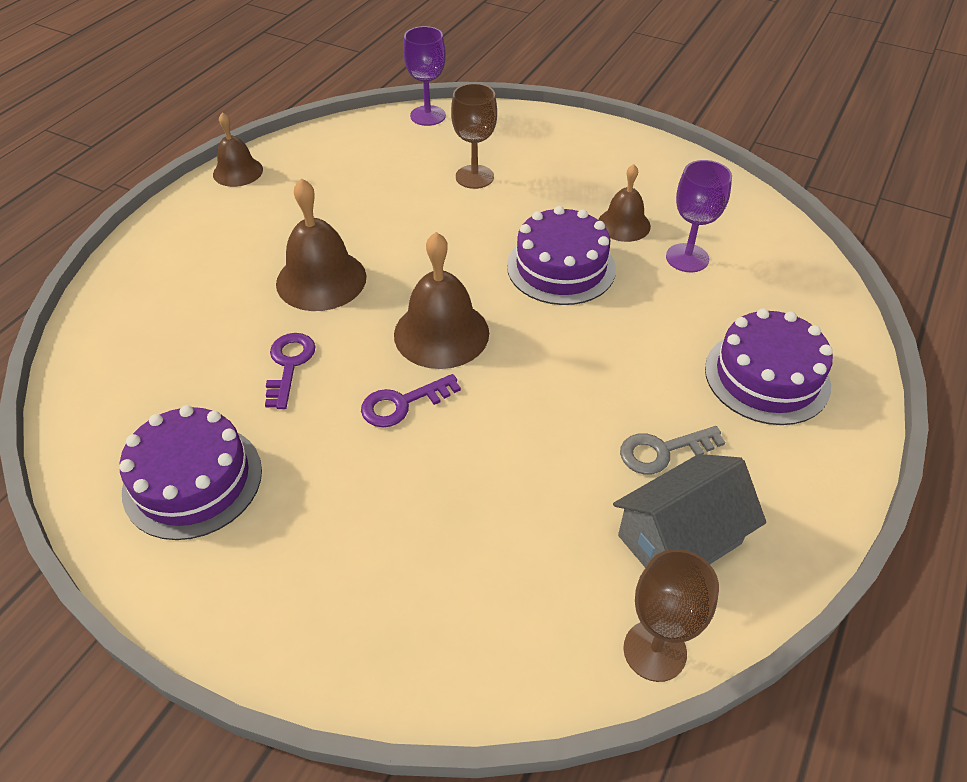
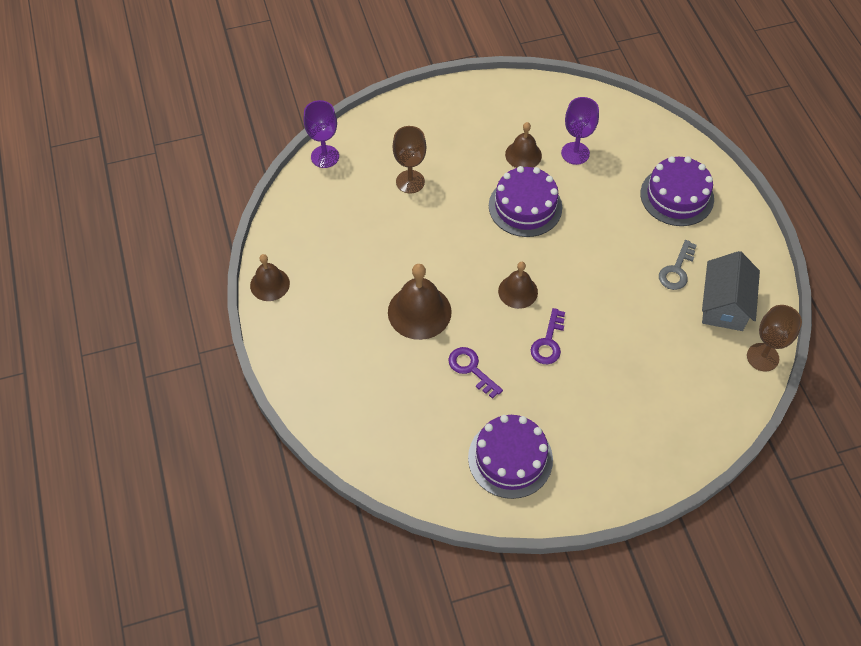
camera: 45 degrees left, 10 degrees up
brown bell [394,232,489,369] -> brown bell [498,262,538,309], size x0.63

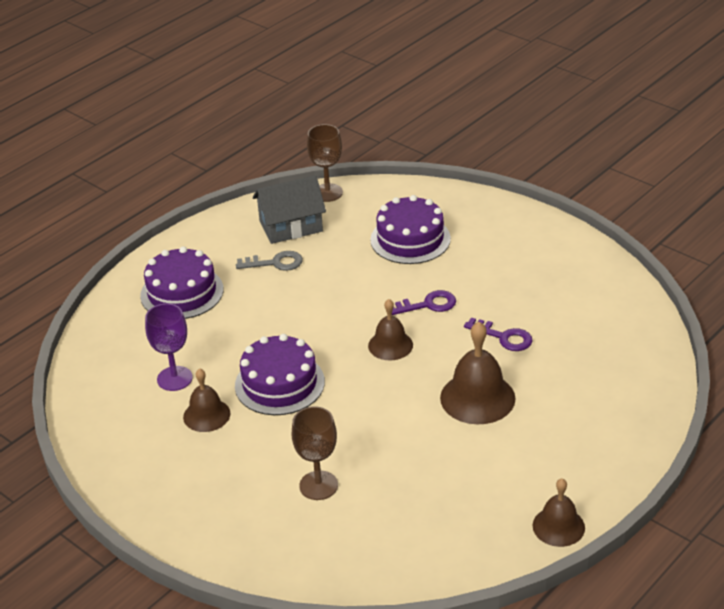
camera: 120 degrees left, 20 degrees down
purple goblet [304,100,339,168] -> none
purple key [448,347,503,399] -> purple key turned 75 degrees counterclockwise [464,317,533,351]
purple cake [468,415,553,499] -> purple cake moved to [370,195,451,264]

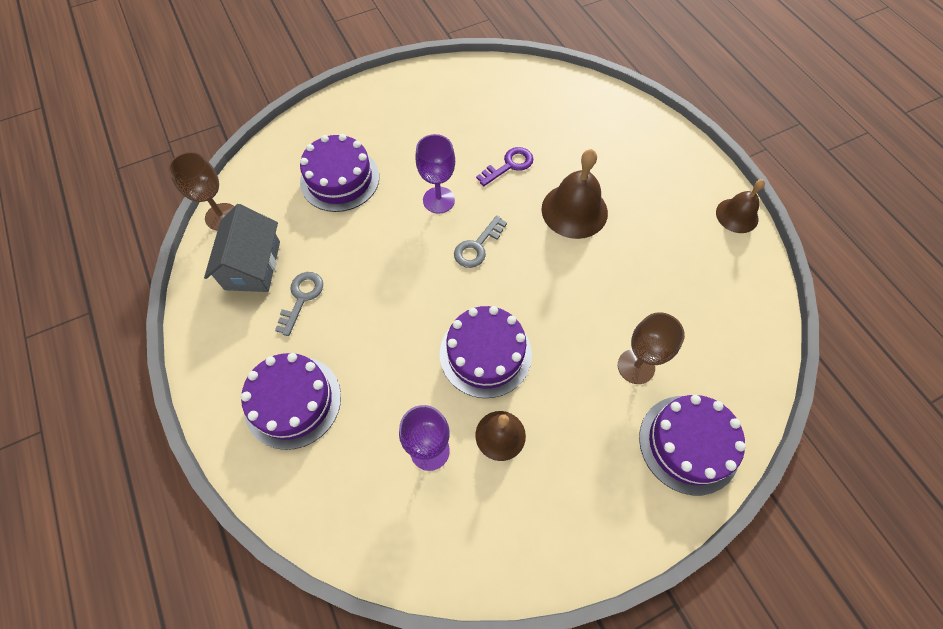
camera: 70 degrees left, 25 degrees up
brown bell [368,299,413,360] -> grey key [454,216,507,268]
purple key [392,290,456,315] -> purple goblet [415,134,455,214]
none -> purple cake [639,395,746,495]

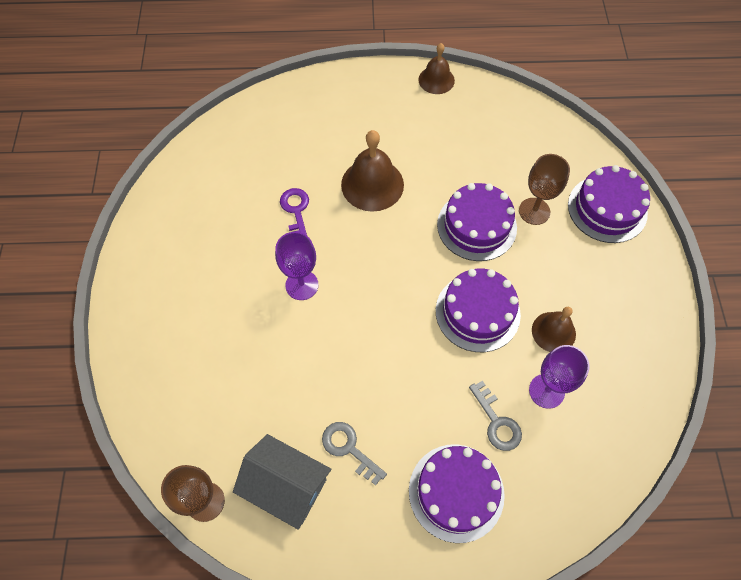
camera: 65 degrees left, 0 degrees up
purple cake [300,134,379,212] -> purple cake moved to [437,183,517,261]
grey key [454,216,507,268] -> grey key moved to [469,381,522,451]

